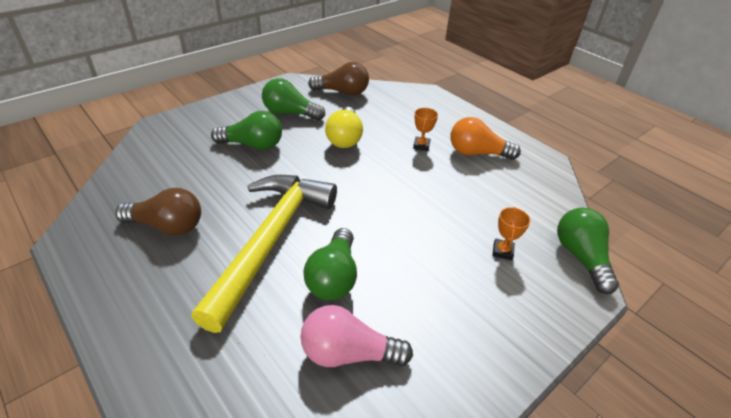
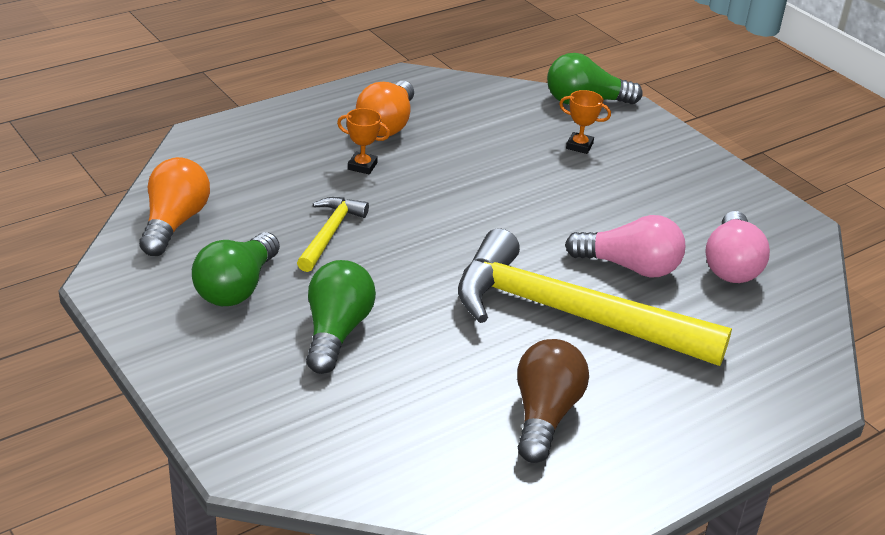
camera: 85 degrees left, 5 degrees down
green light bulb [303,228,357,300] -> pink light bulb [565,215,685,277]
brown light bulb [308,62,369,96] -> orange light bulb [139,157,210,256]
yellow light bulb [325,107,363,148] -> yellow hammer [297,197,369,272]

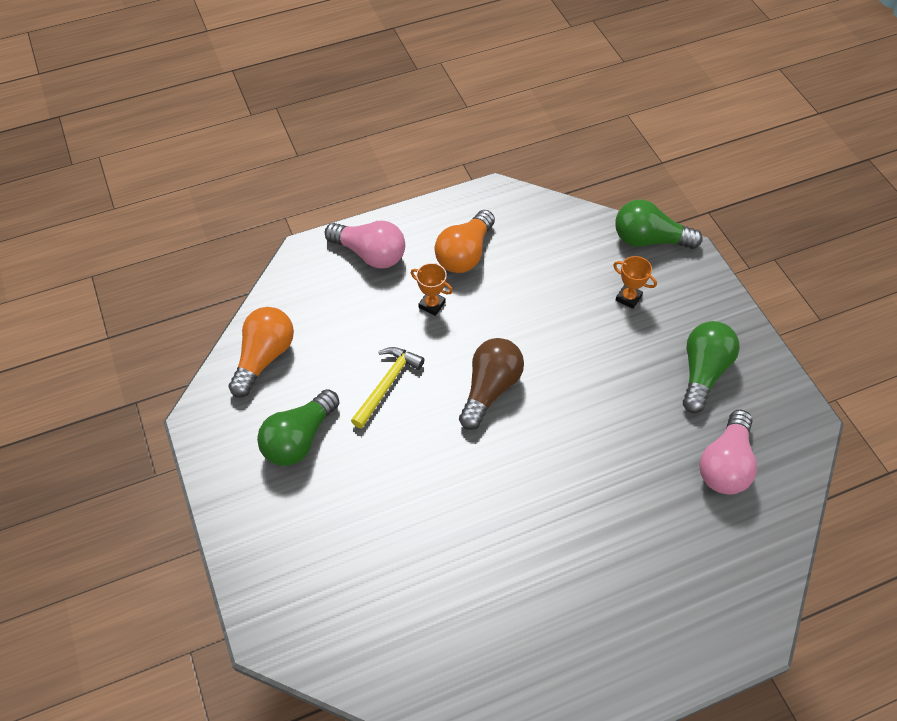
camera: 15 degrees right, 20 degrees up
green light bulb [306,260,376,374] -> green light bulb moved to [683,321,740,413]
yellow hammer [458,228,732,366] -> none
brown light bulb [517,339,589,463] -> brown light bulb moved to [459,338,524,430]
pink light bulb [565,215,685,277] -> pink light bulb moved to [325,221,405,269]

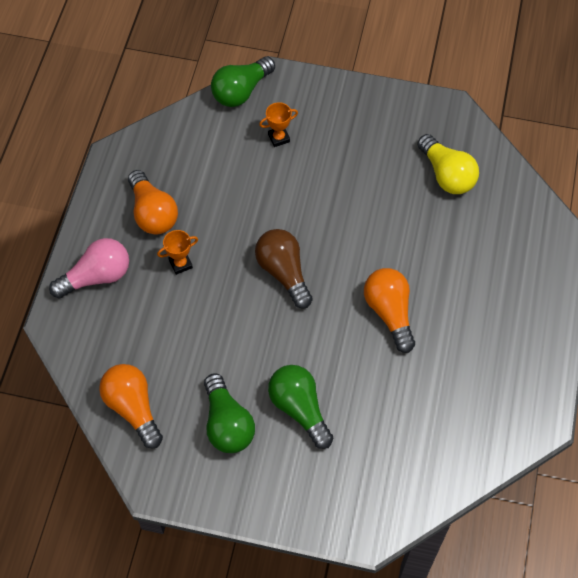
camera: 55 degrees left, 5 degrees up
yellow hammer [351,347,425,429] -> none
green light bulb [683,321,740,413] -> green light bulb moved to [268,365,333,449]
pink light bulb [699,410,757,494] -> yellow light bulb [417,134,479,194]
none -> orange light bulb [364,268,415,353]

